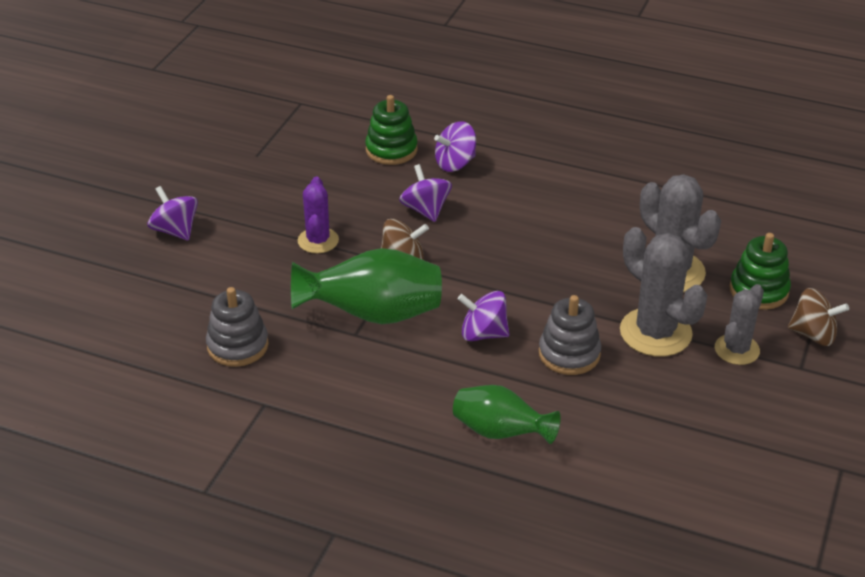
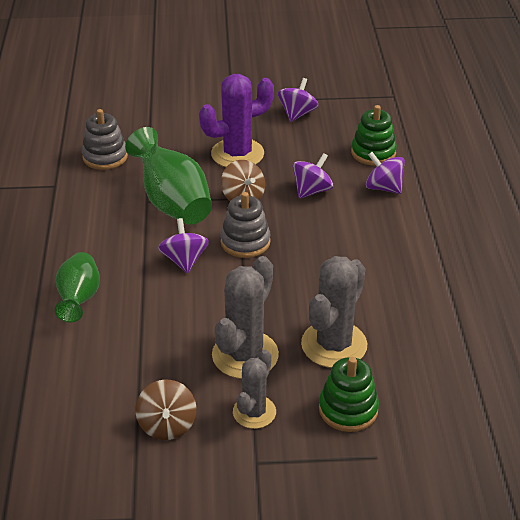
camera: 65 degrees right, 0 degrees up
purple spinning top [148,186,198,241] -> purple spinning top moved to [278,78,319,122]
purple cactus [298,177,339,253] -> purple cactus [199,74,274,167], size x1.62
grey stacking toy [539,295,601,375] -> grey stacking toy moved to [220,192,271,258]
grey cactus [715,284,764,365] -> grey cactus turned 75 degrees counterclockwise [233,349,276,429]
brown spinning top [788,288,849,346] -> brown spinning top moved to [135,380,196,440]

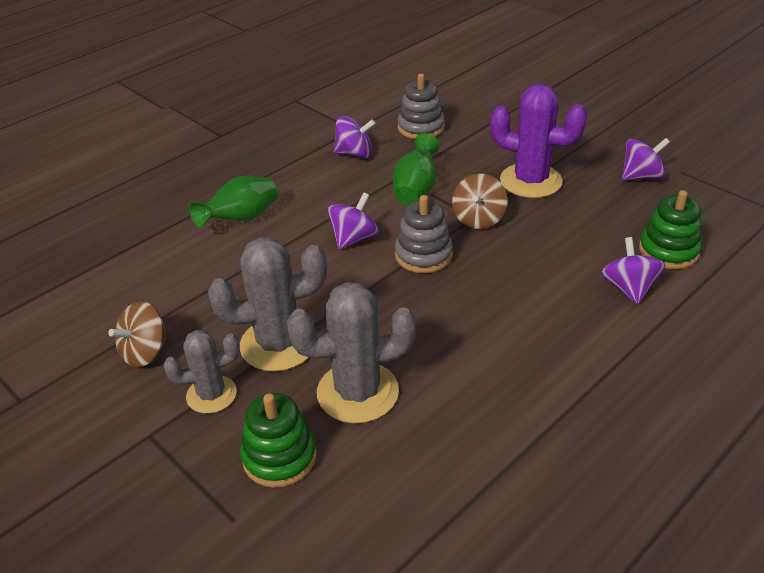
camera: 50 degrees right, 0 degrees up
green vase [125,127,212,225] -> green vase [393,133,440,205], size x0.65
purple spinning top [292,153,334,199] -> purple spinning top moved to [334,116,375,158]

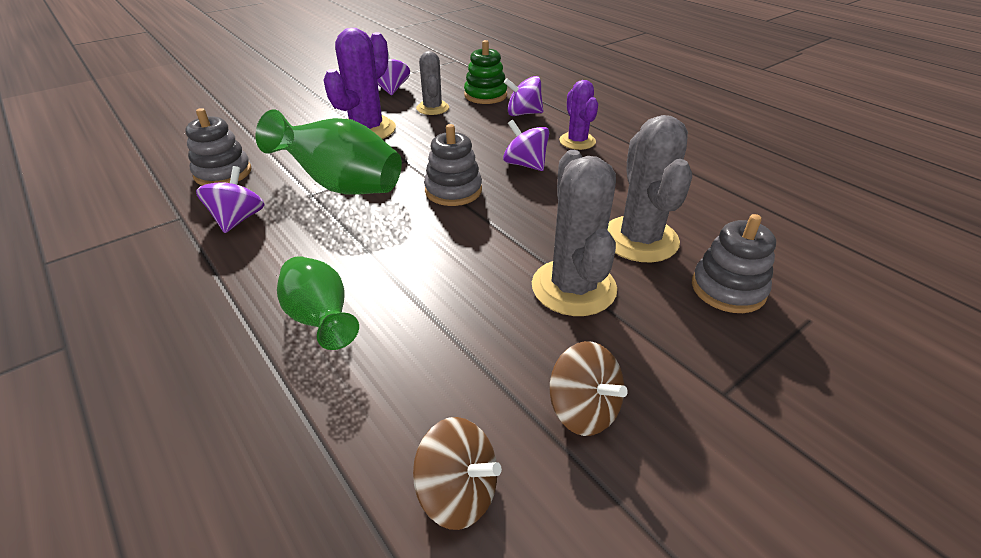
camera: 85 degrees left, 0 degrees up
grey cactus [163,330,240,414] -> grey cactus moved to [416,51,449,115]
green stacking toy [240,393,317,488] -> grey stacking toy [692,214,776,313]
purple spinning top [328,193,379,249] -> purple spinning top moved to [503,120,549,171]
green vase [393,133,440,205] -> green vase [256,109,402,195], size x1.54
brown spinning top [452,174,508,229] -> brown spinning top moved to [413,417,502,530]
none -> purple cactus [559,80,598,150]

